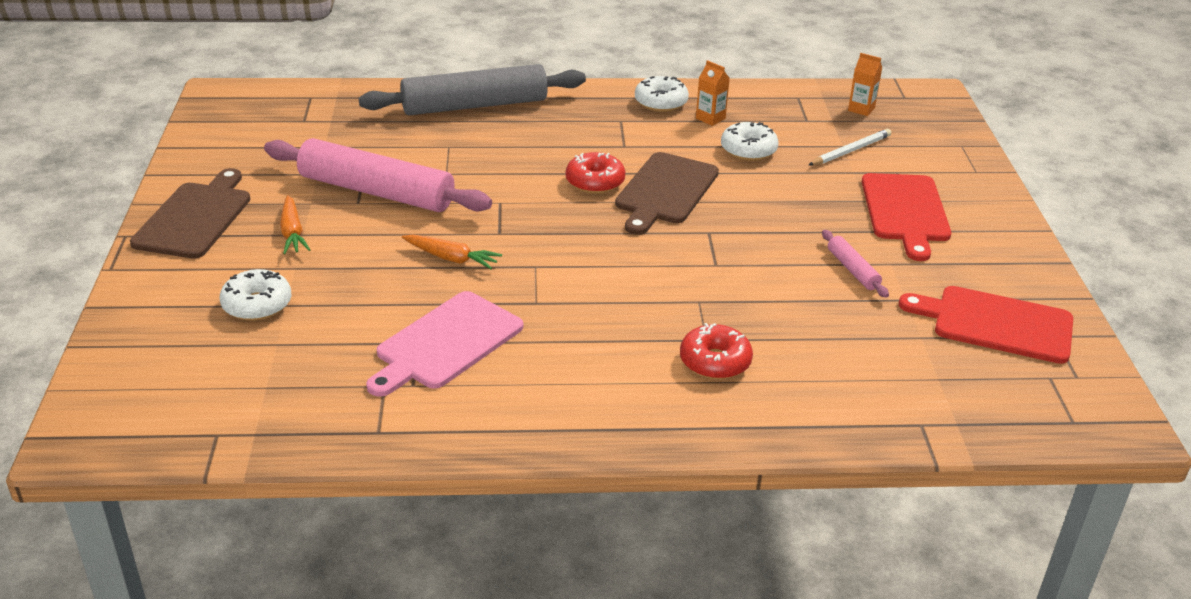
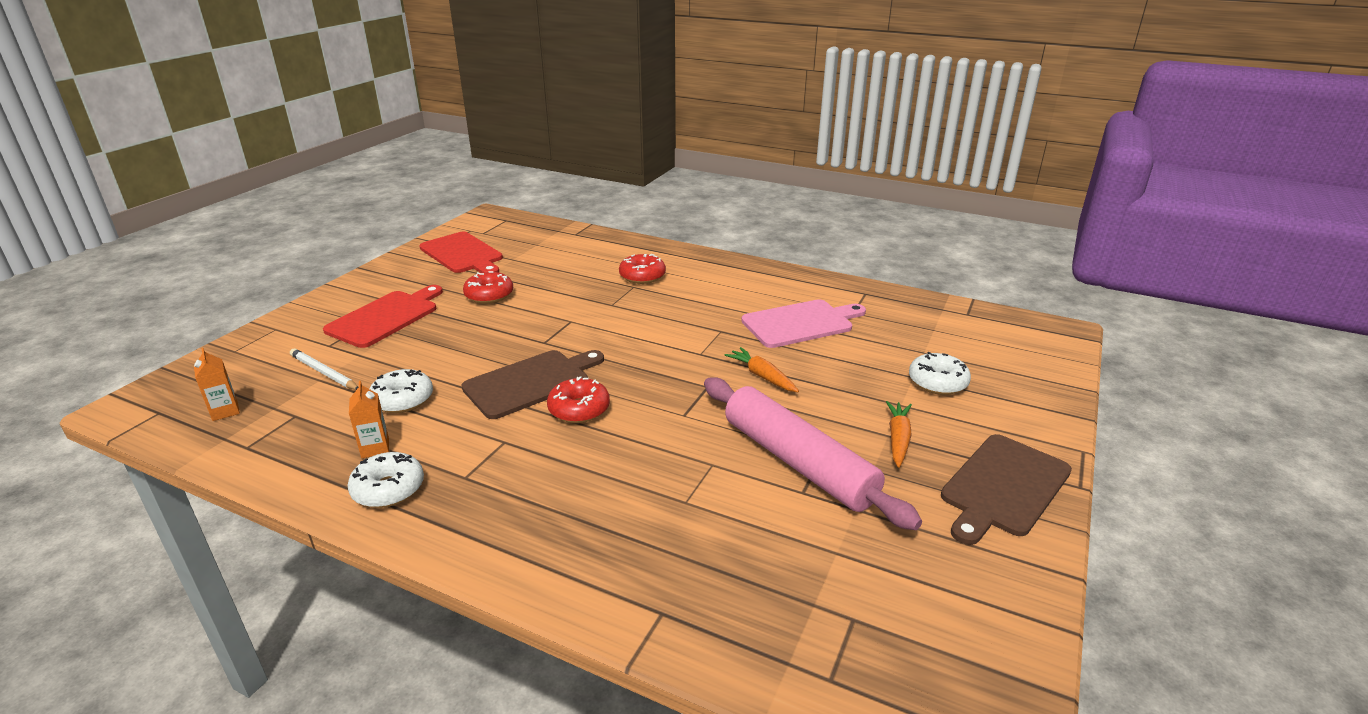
camera: 150 degrees left, 5 degrees down
grey rolling pin [359,64,586,115] -> none
white pencil [809,129,891,165] -> white pencil turned 45 degrees clockwise [290,348,358,390]
pink rolling pin [822,230,889,298] -> red donut [463,271,513,304]

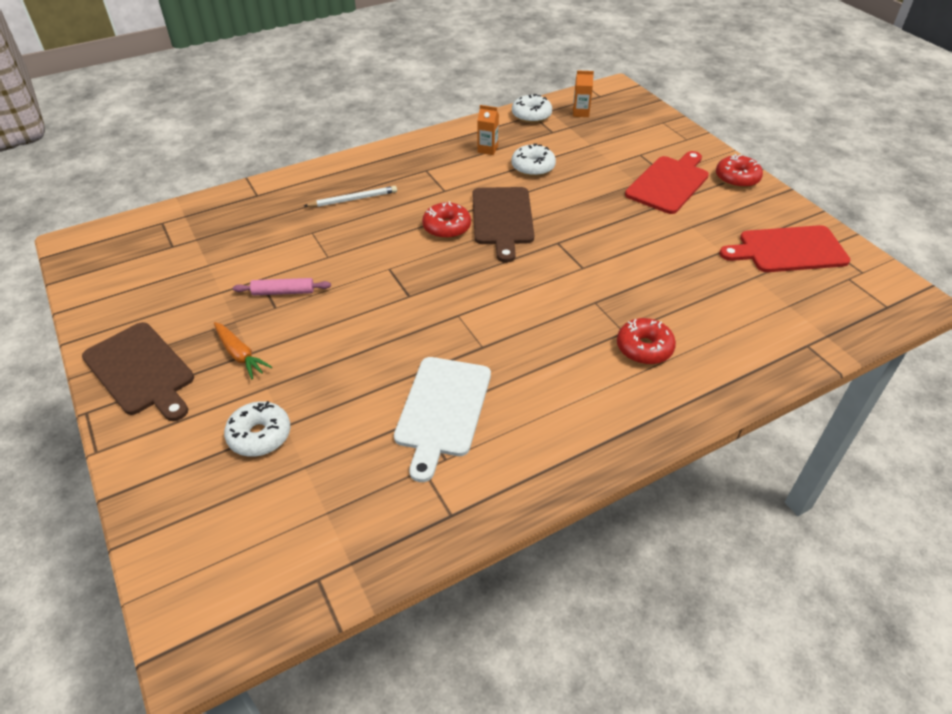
camera: 125 degrees right, 15 degrees up
white pencil [290,348,358,390] -> white pencil moved to [304,186,397,207]
red cutting board [323,285,443,348] -> red cutting board turned 120 degrees counterclockwise [625,151,709,214]
white donut [347,452,424,508] -> white donut moved to [512,94,552,123]
red donut [463,271,513,304] -> red donut moved to [716,154,763,188]
pink rolling pin [704,377,922,530] -> pink rolling pin [233,278,331,295], size x0.43
orange carrot [724,347,799,392] -> none
pink cutting board [741,299,866,348] -> white cutting board [394,357,491,482]
brown cutting board [941,434,1072,545] -> brown cutting board turned 150 degrees clockwise [82,322,194,421]

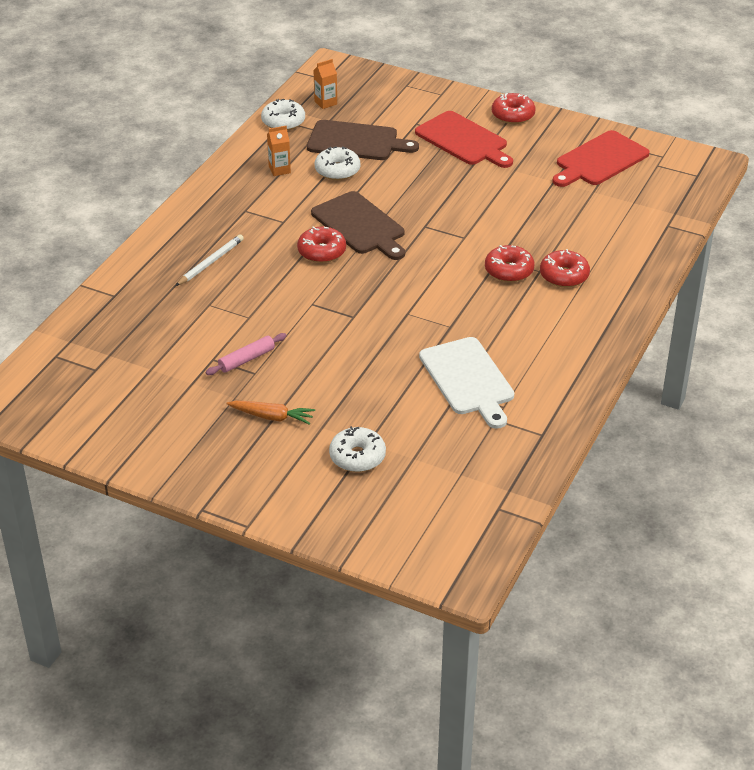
camera: 35 degrees left, 5 degrees down
brown cutting board [82,322,194,421] -> brown cutting board moved to [307,120,419,160]
red cutting board [625,151,709,214] -> red cutting board turned 135 degrees clockwise [415,111,513,168]
none -> red donut [485,245,535,282]

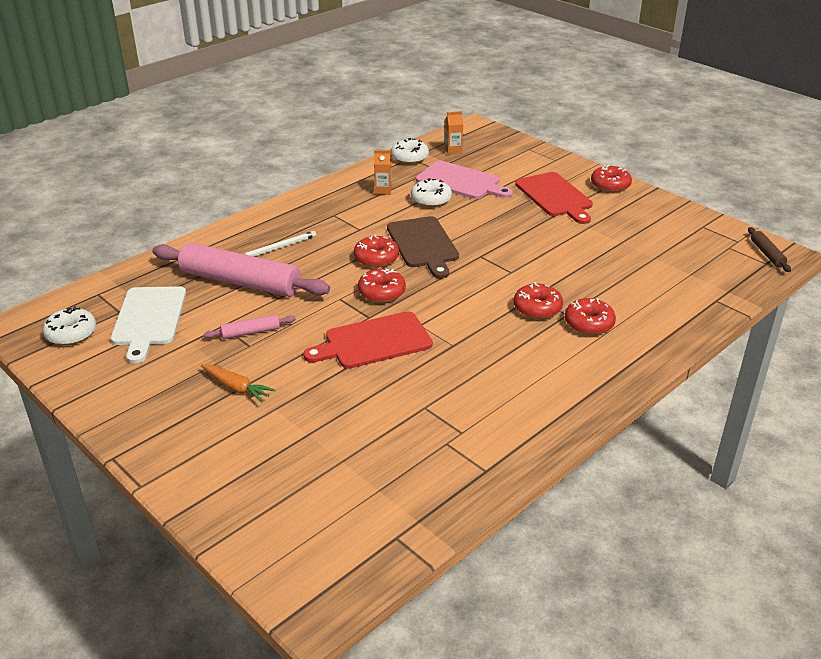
camera: 20 degrees right, 5 degrees down
brown cutting board [307,120,419,160] -> pink cutting board [416,161,513,199]
white donut [329,426,386,472] -> white donut moved to [43,306,96,345]
white cutting board [419,337,514,429] -> white cutting board moved to [111,286,186,364]
red cutting board [552,130,650,187] -> red cutting board moved to [304,311,433,369]
none -> pink rolling pin [152,242,330,297]
none -> red donut [358,268,406,303]
none -> brown rolling pin [748,227,791,272]

